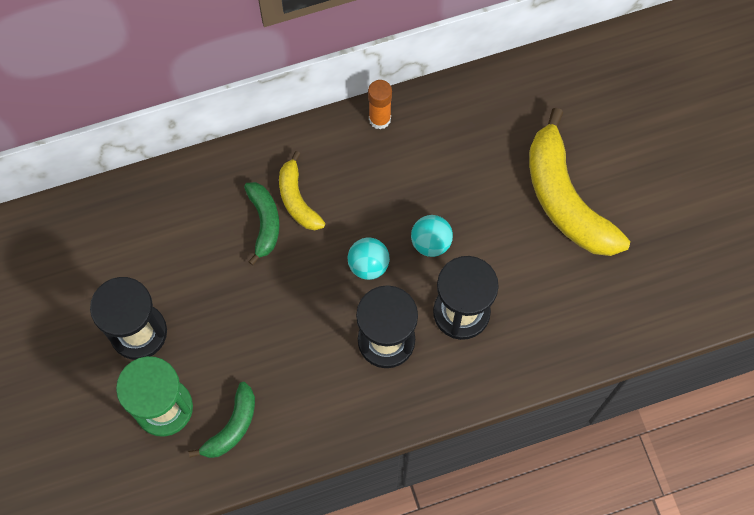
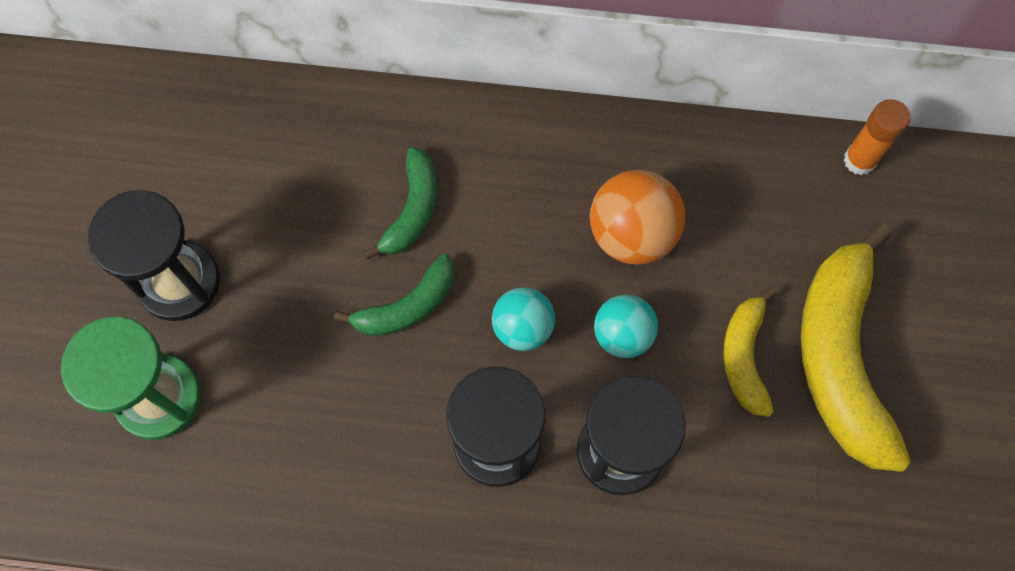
camera: 25 degrees right, 0 degrees up
green banana [189,382,255,458] -> green banana moved to [334,254,454,336]
yellow banana [279,151,325,230] -> yellow banana moved to [724,287,776,417]
orange glue stick [368,80,392,129] -> orange glue stick moved to [844,99,910,175]
none -> orange ball [590,170,685,265]

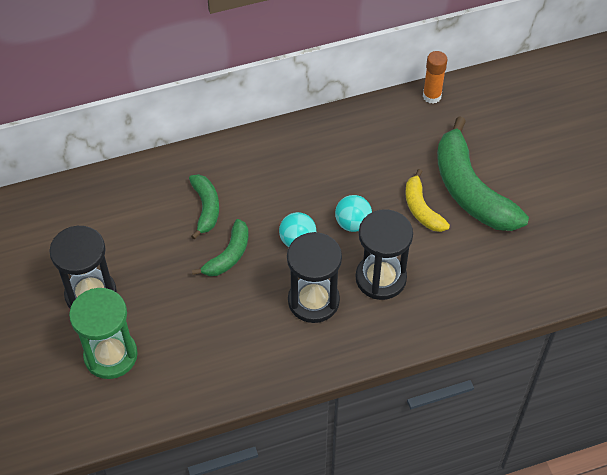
camera: 25 degrees left, 15 degrees down
orange ball [590,170,685,265] -> none
yellow banana [801,224,911,472] -> green banana [437,116,529,231]

